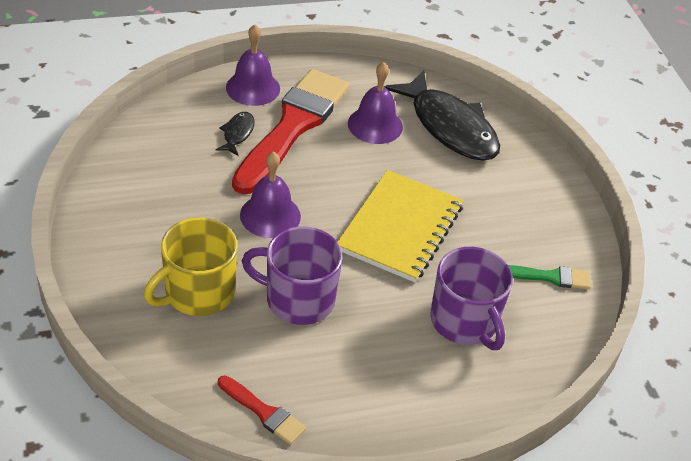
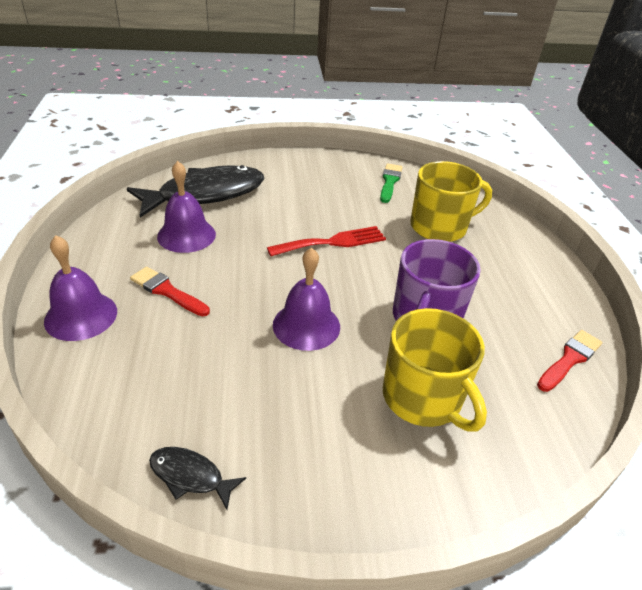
camera: 80 degrees left, 5 degrees down
black fish [216,112,255,156] -> black fish moved to [149,447,246,510]
red brush [232,69,349,194] -> red brush [130,267,210,317], size x0.43
yellow notebook [338,170,463,282] -> red fork [267,226,386,256]
purple mug [430,247,513,350] -> yellow mug [410,161,492,242]

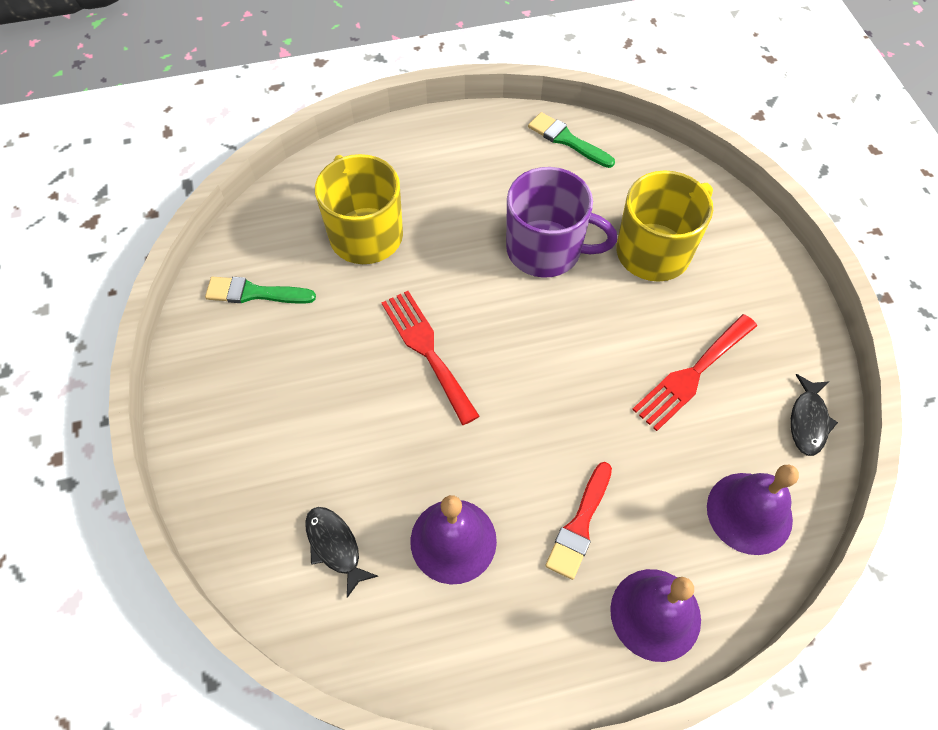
camera: 95 degrees left, 20 degrees up
black fish [127,165,264,217] -> black fish [305,507,378,598], size x0.43
purple bell [273,247,340,351] -> purple bell moved to [707,465,799,555]
red brush [537,330,602,392] -> green brush [528,112,615,168]
none -> red fork [632,314,757,431]

